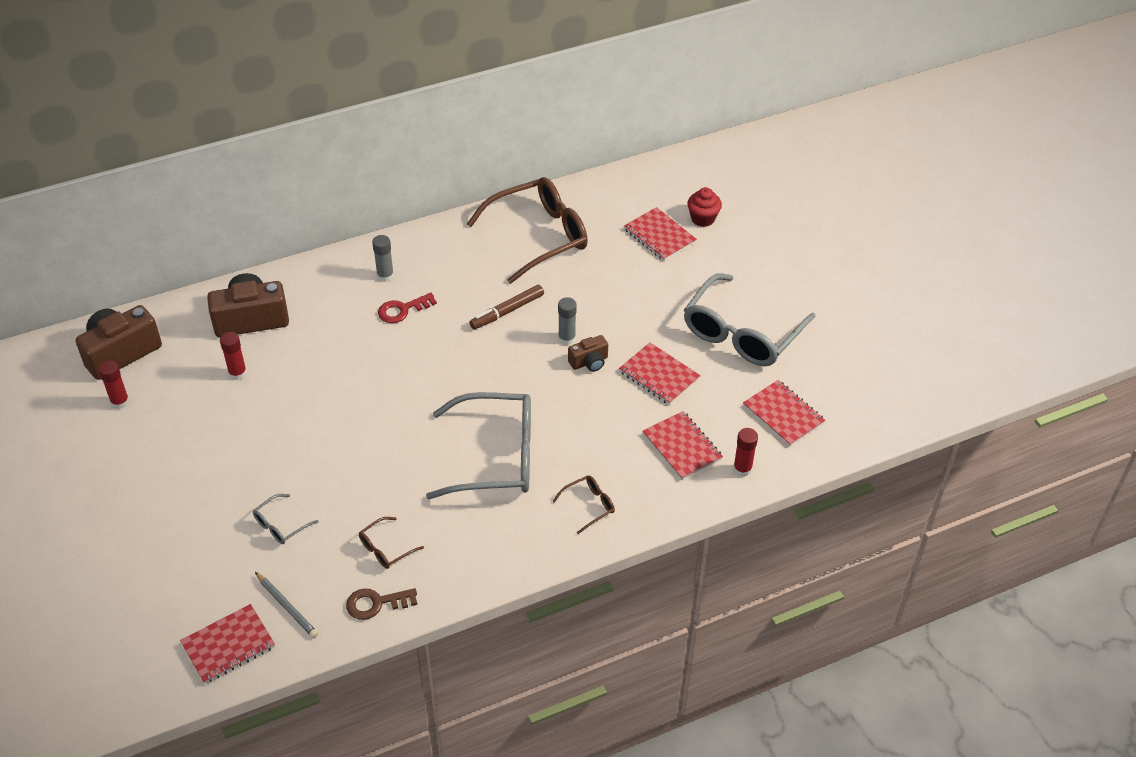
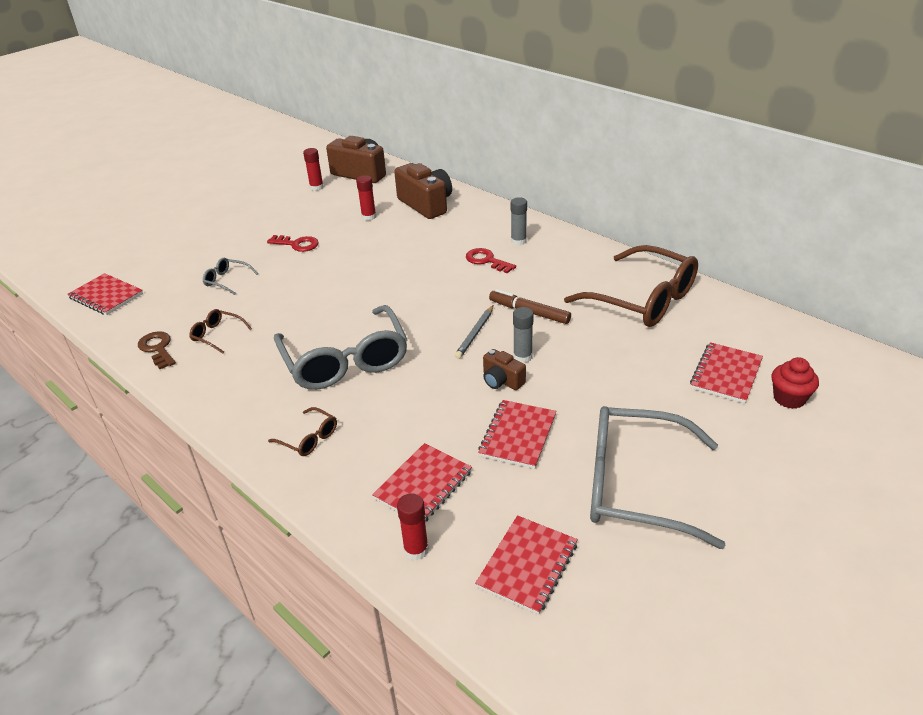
camera: 70 degrees right, 10 degrees down
grey pencil [255,572,318,638] -> grey pencil moved to [455,305,493,359]
none -> red key [267,235,319,252]

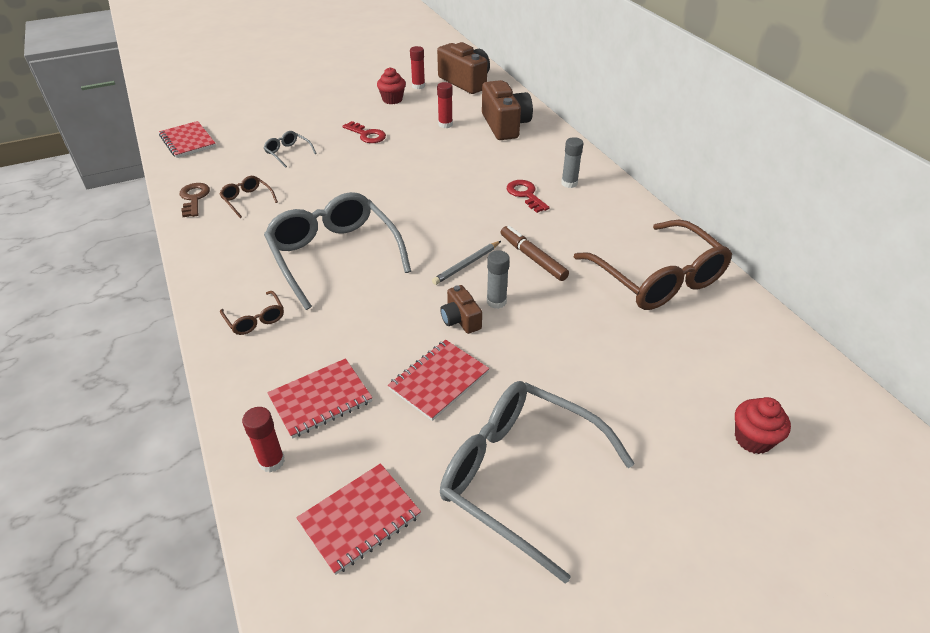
camera: 20 degrees right, 5 degrees up
grey glasses [274,305,408,390] -> grey glasses turned 150 degrees clockwise [264,192,411,310]
red notebook [690,342,763,403] -> none
none -> red cupcake [377,67,406,104]

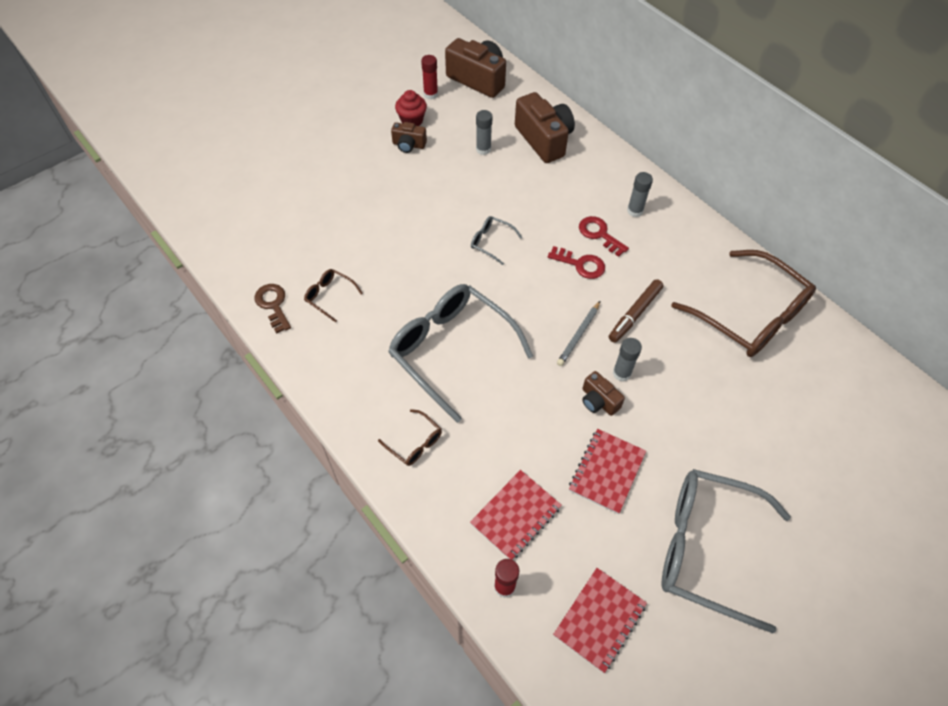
camera: 15 degrees left, 15 degrees up
red notebook [159,121,216,158] -> none
grey glasses [264,131,317,168] -> grey glasses moved to [471,216,522,265]
red key [343,121,386,143] -> red key moved to [548,246,605,279]
red glue stick [437,82,453,128] -> grey glue stick [476,110,493,155]
brown marker [501,226,569,281] -> brown marker turned 90 degrees counterclockwise [609,279,663,343]
red cupcake [735,397,791,454] -> none
none -> brown camera [391,122,427,153]

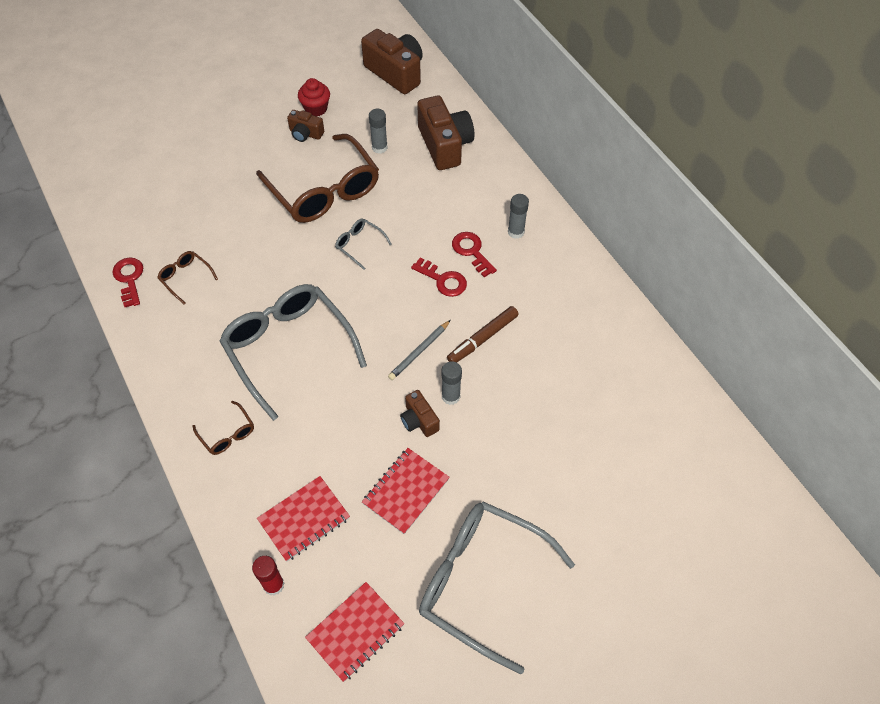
camera: 10 degrees right, 0 degrees up
brown key [254,284,291,334] -> red key [112,258,143,307]
red glue stick [421,55,438,100] -> none
brown glasses [671,250,816,357] -> brown glasses moved to [256,134,379,223]

